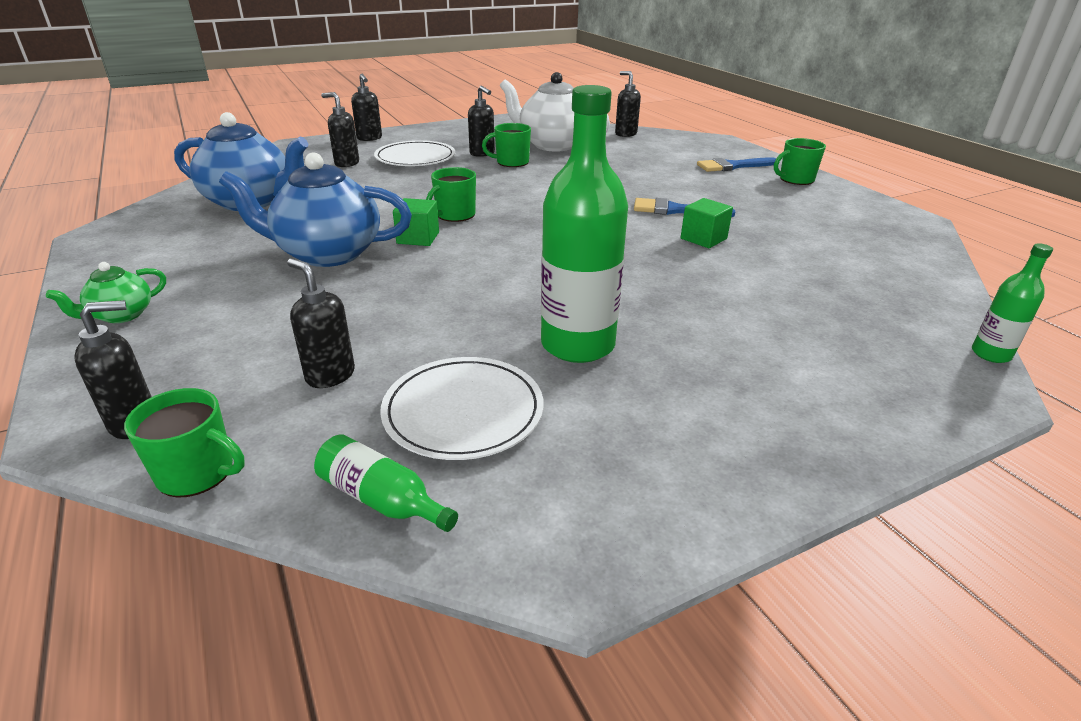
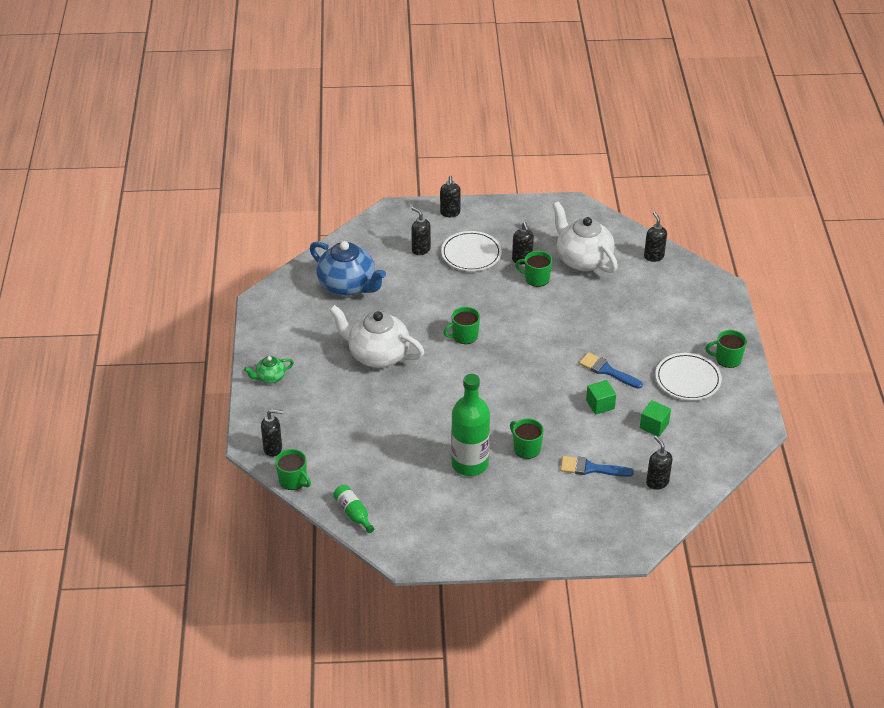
camera: 25 degrees right, 10 degrees up
blue teapot [219,152,412,267] -> white teapot [329,305,424,368]
black soap dispenser [287,259,355,388] -> black soap dispenser moved to [646,436,673,490]
white plate [380,357,544,460] -> white plate moved to [655,353,722,400]
green cube [393,198,439,246] -> green cube moved to [640,400,671,437]
blue brush [697,157,776,172] -> blue brush moved to [560,456,634,477]
green bottle [972,243,1053,363] -> none
none -> green mug [510,418,544,459]

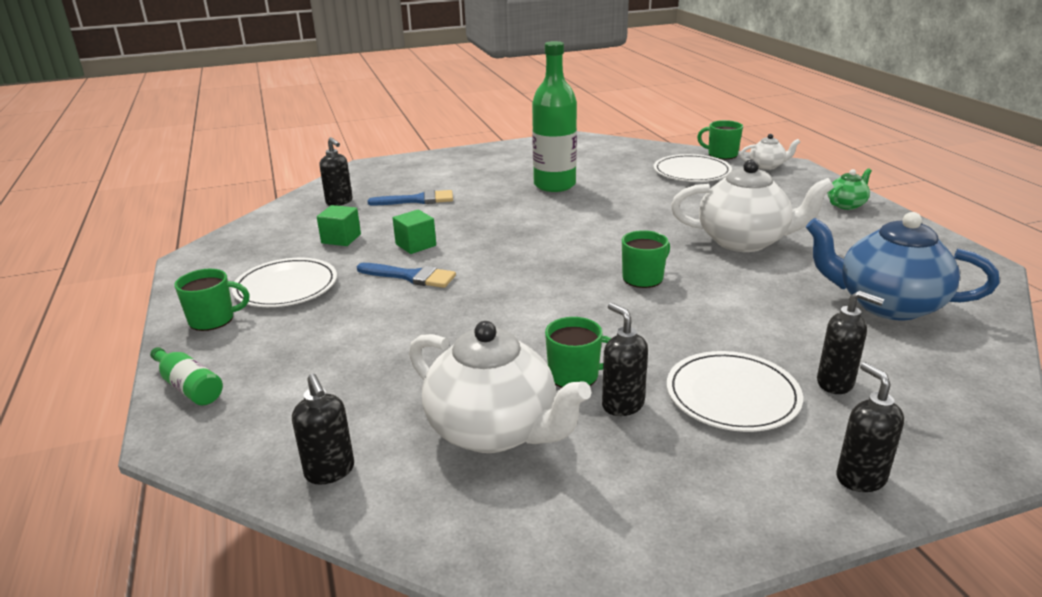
camera: 165 degrees right, 15 degrees down
black soap dispenser [261,409,283,457] -> white teapot [740,134,800,170]
green bottle [333,485,374,533] -> green bottle moved to [150,347,223,405]
green mug [510,418,544,459] -> none
none -> white plate [654,154,732,182]

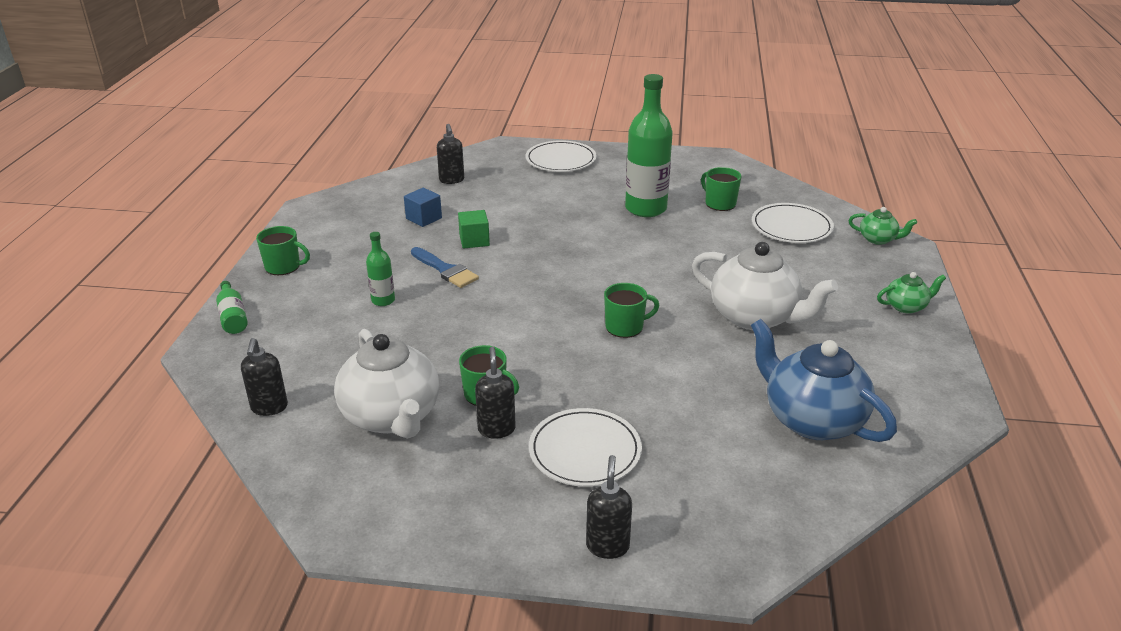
camera: 25 degrees right, 5 degrees up
white plate [232,258,337,307] -> white plate moved to [526,140,597,172]
green cube [317,205,361,246] -> blue cube [404,187,442,227]
blue brush [367,190,453,206] -> none
green mug [697,120,743,159] -> green mug moved to [701,167,741,211]
white teapot [740,134,800,170] -> green teapot [849,207,917,245]
black soap dispenser [817,291,884,394] -> none
none -> green bottle [366,232,395,306]

